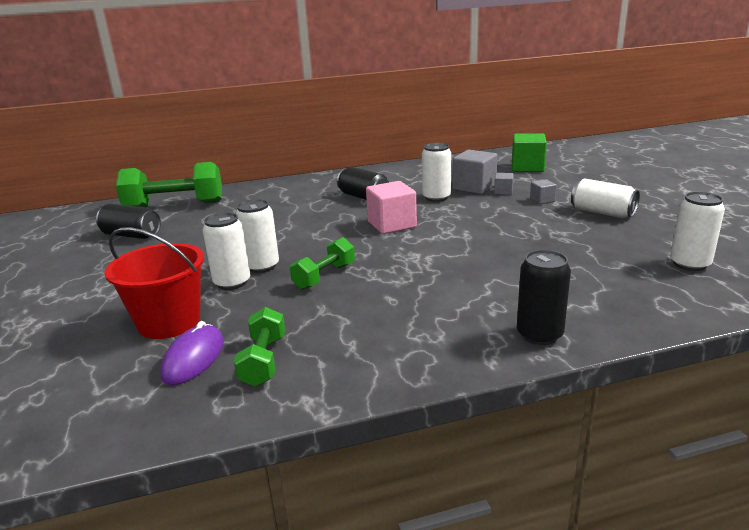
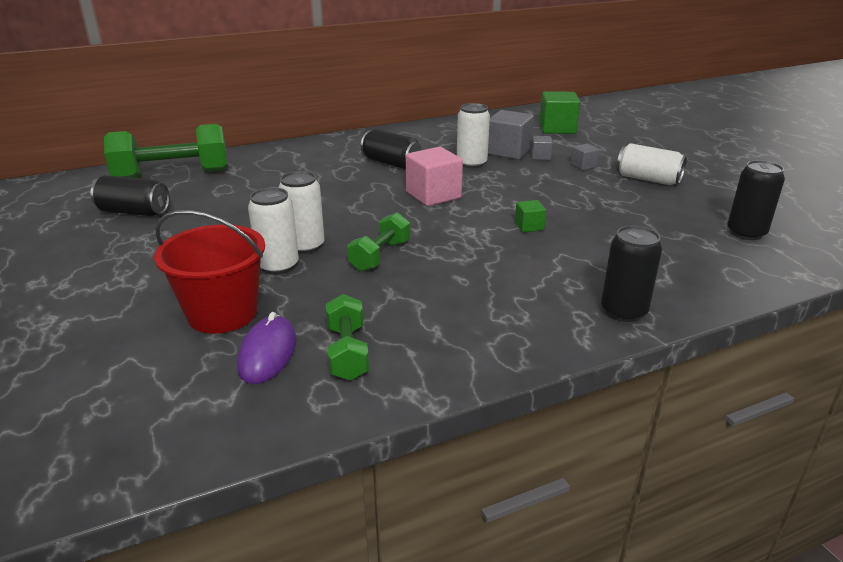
camera: 10 degrees left, 5 degrees up
white can [670,192,725,271] -> black can [727,160,785,240]
none -> green cube [515,200,546,232]

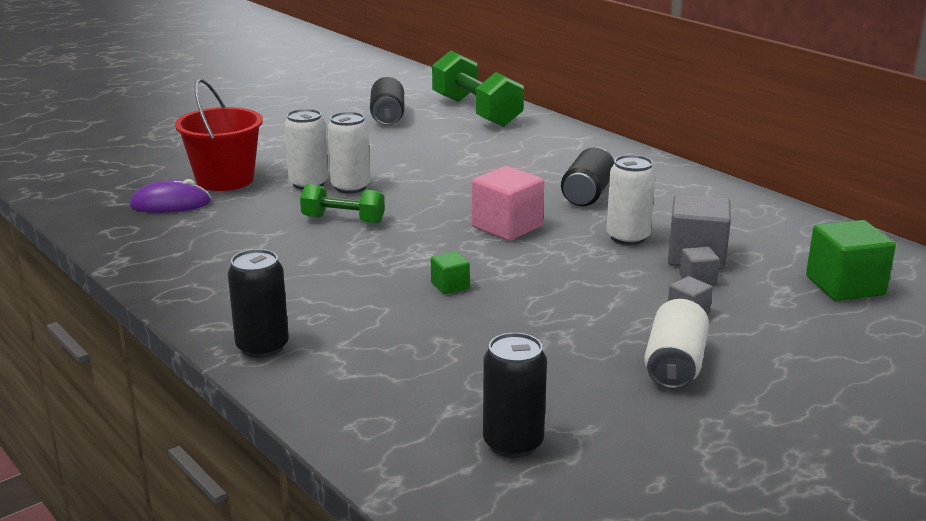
camera: 75 degrees right, 5 degrees down
green dumbbell [326,294,369,380] -> none

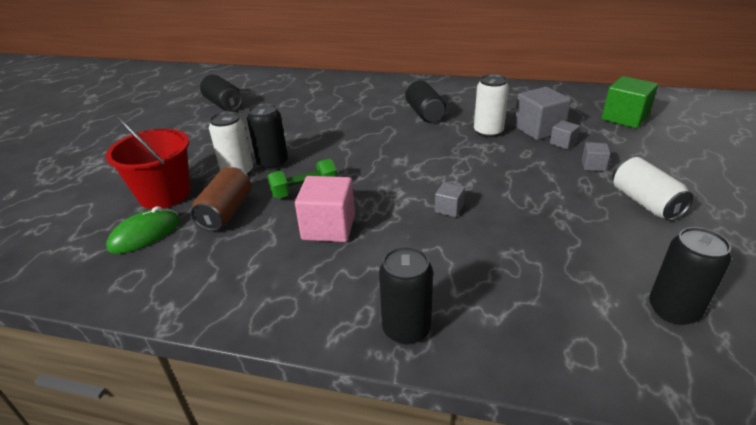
camera: 35 degrees left, 10 degrees up
purple mouse [130,179,211,213] -> green mouse [106,206,180,254]
white can [327,112,370,193] -> black can [247,103,288,170]
green cube [431,251,470,294] -> grey cube [435,182,465,217]
green dumbbell [432,50,524,127] -> none
pink cube [472,166,544,241] -> pink cube moved to [295,176,355,242]
none -> brown can [191,167,251,231]

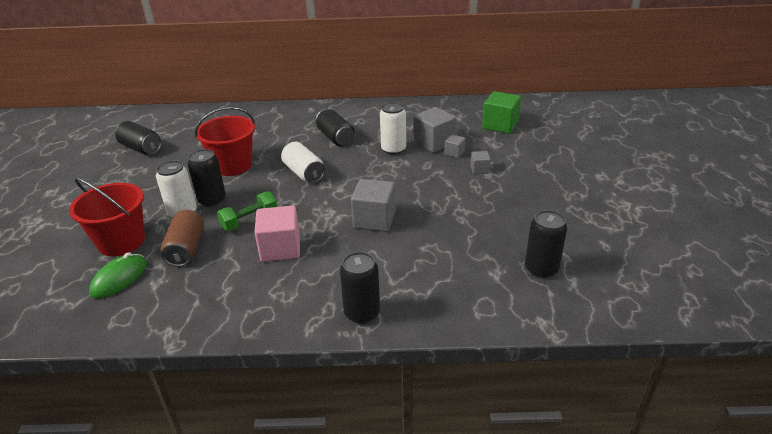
camera: 15 degrees left, 0 degrees up
grey cube [435,182,465,217] -> grey cube [351,179,396,232], size x1.96
white can [612,157,694,221] -> white can moved to [281,142,325,183]
none -> red bucket [195,107,255,176]

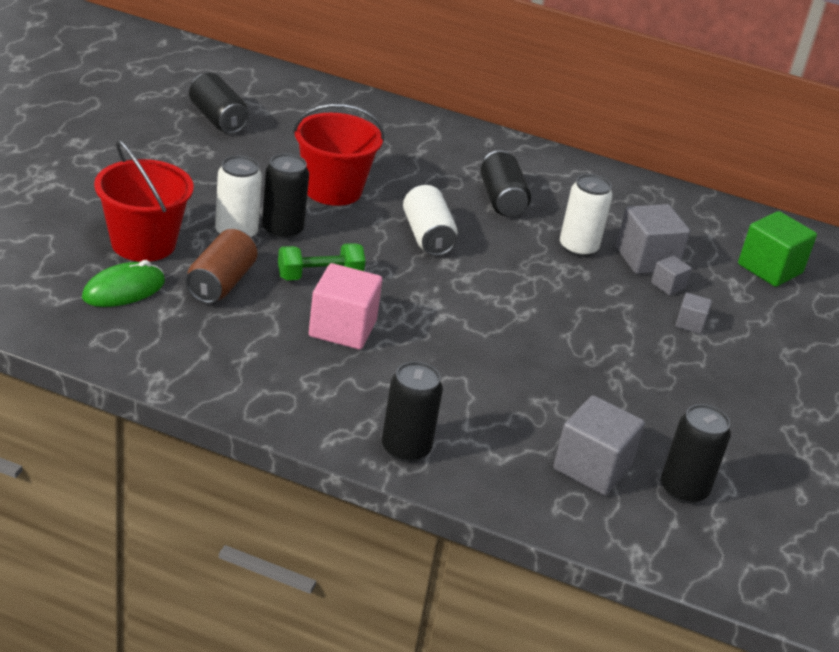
camera: 15 degrees right, 0 degrees up
grey cube [351,179,396,232] -> grey cube moved to [553,395,645,496]

